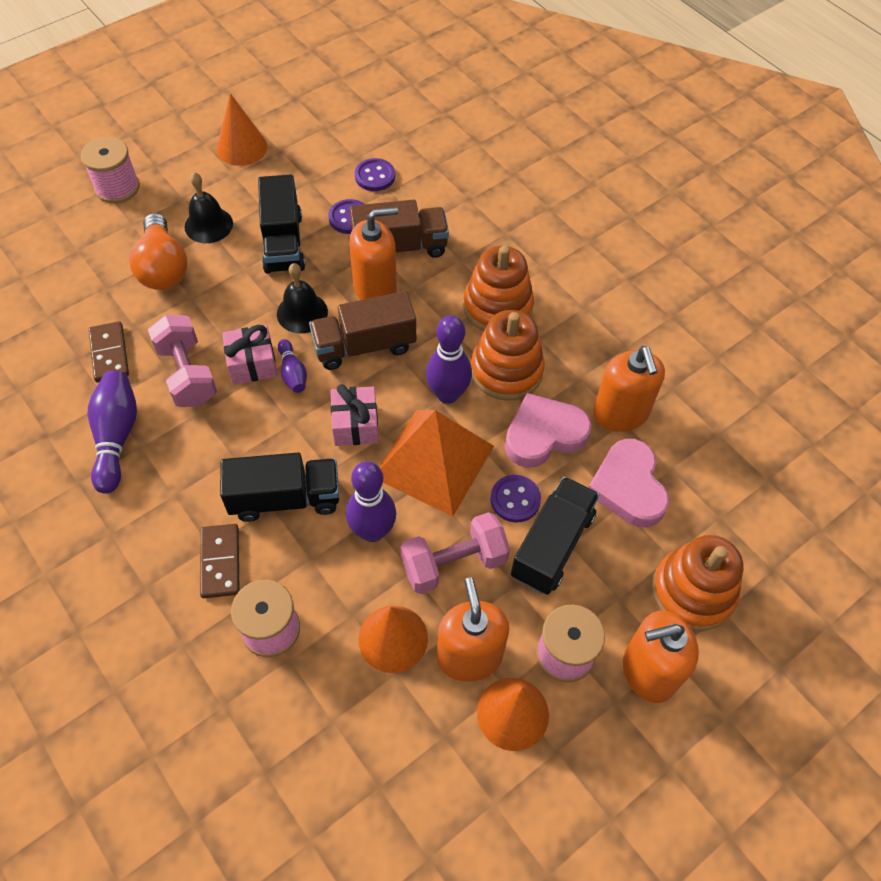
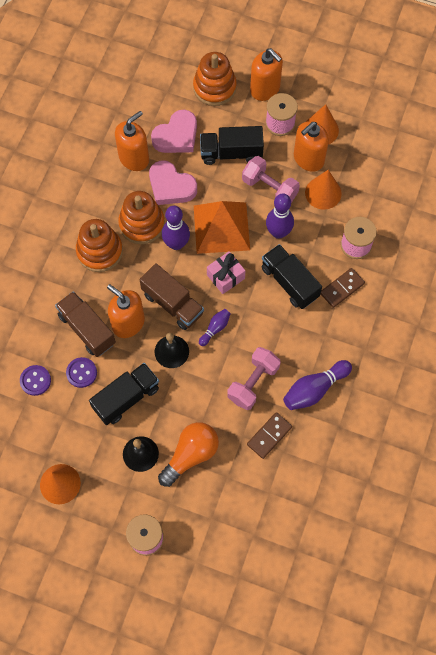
camera: 120 degrees left, 10 degrees up
pink gift [222,325,277,384] -> none
purple button [490,475,541,523] -> none

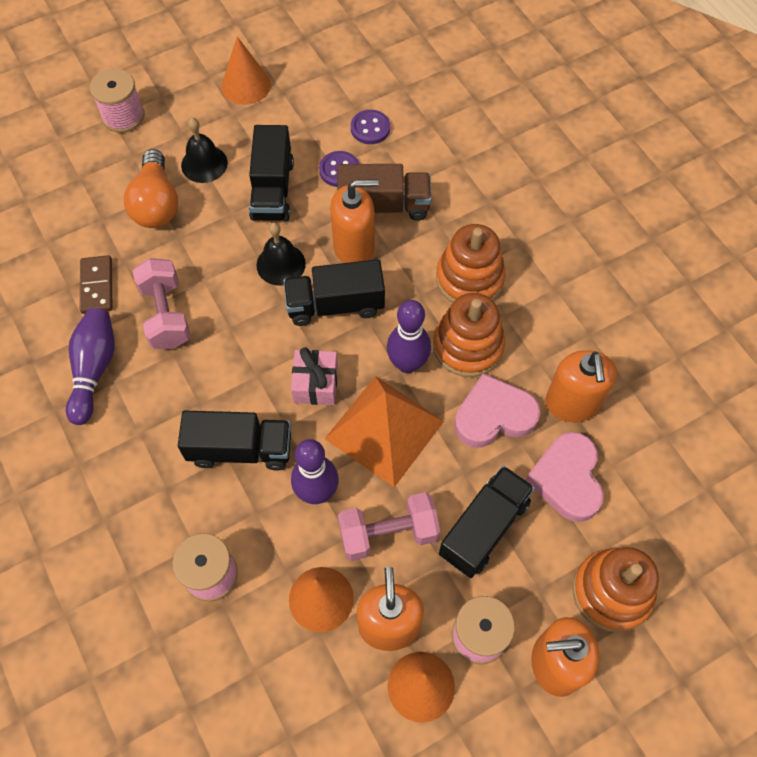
camera: 130 degrees right, 5 degrees down
brown truck [139,263,204,330] -> black truck [283,259,385,326]
purple bowling pin [199,309,231,346] -> none
brown domino [321,268,365,308] -> none

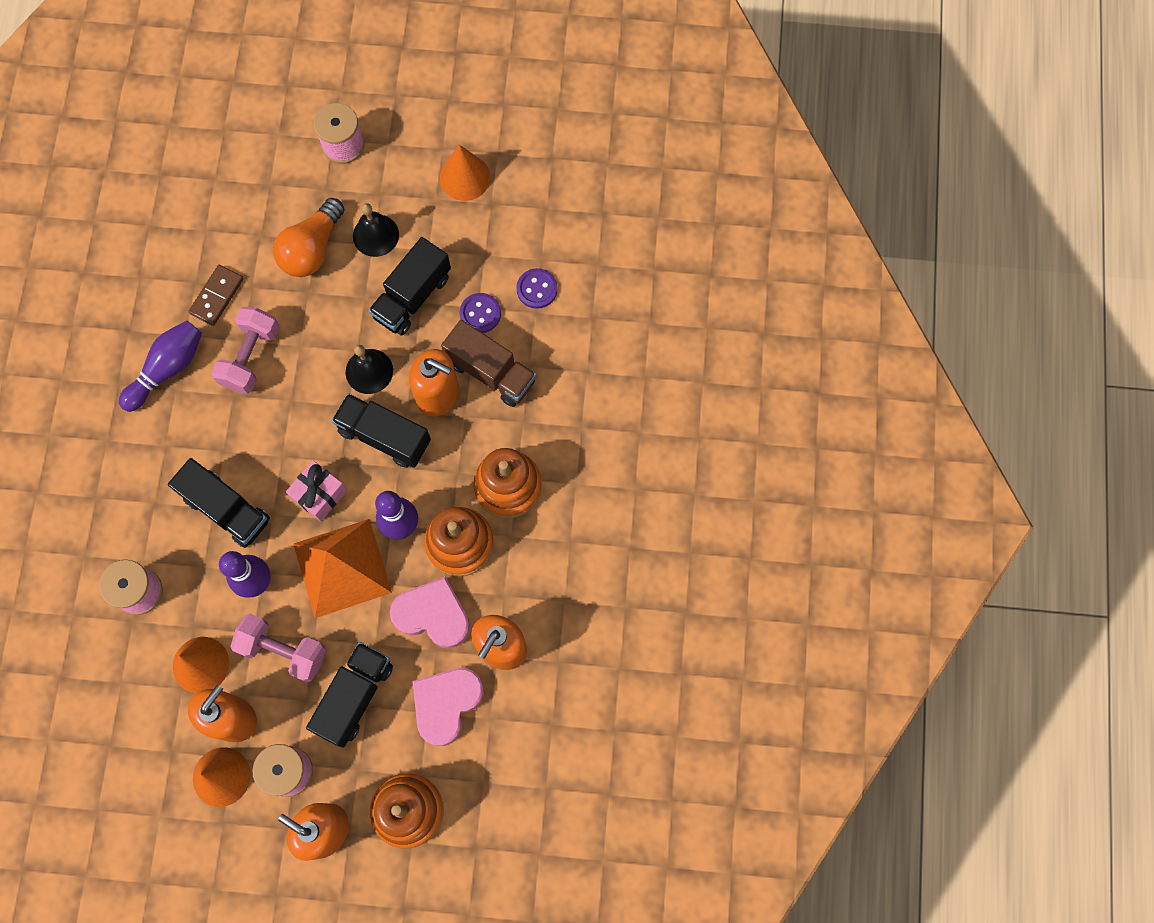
camera: 35 degrees right, 10 degrees up
black truck [439,466,535,578] -> black truck turned 45 degrees counterclockwise [306,642,393,748]

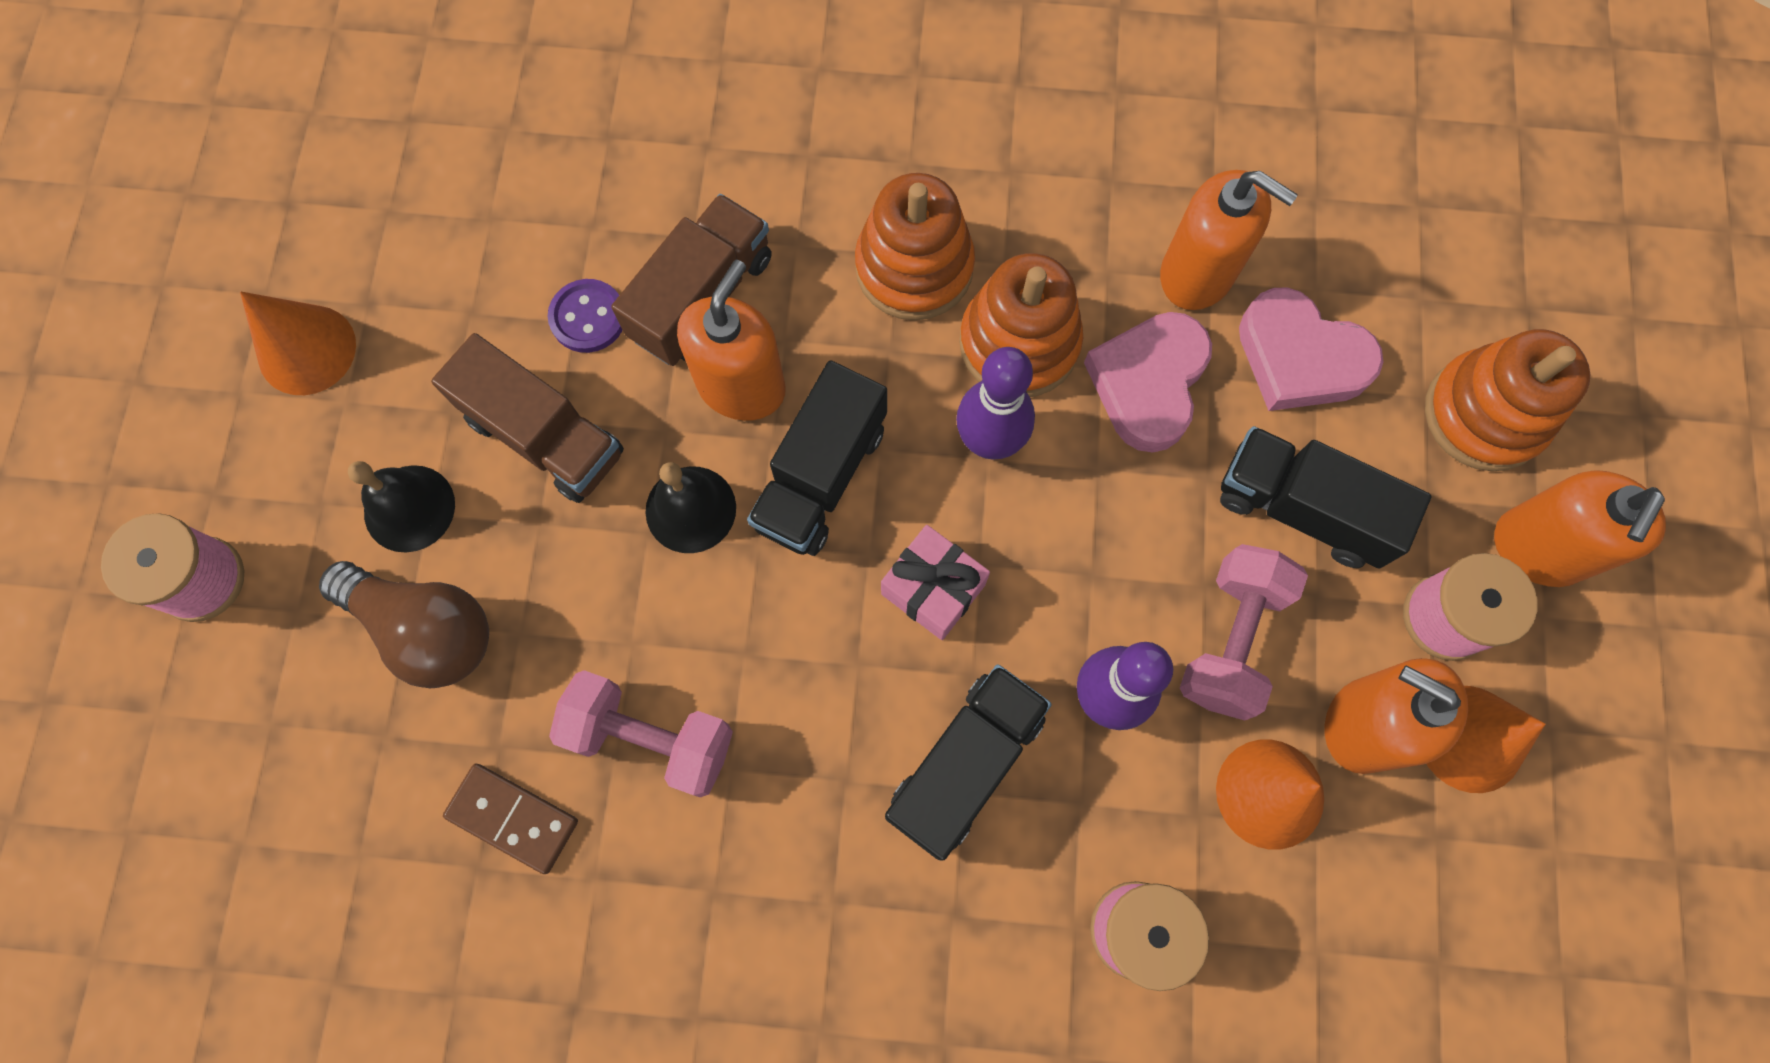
camera: 90 degrees left, 0 degrees up
purple bowling pin [119,321,202,412] -> none
orange light bulb [273,198,345,277] -> brown light bulb [319,561,489,688]
orange pyramid [293,519,392,618] -> none
black truck [368,237,451,336] -> brown truck [431,333,624,503]
purple button [516,268,558,309] -> none

